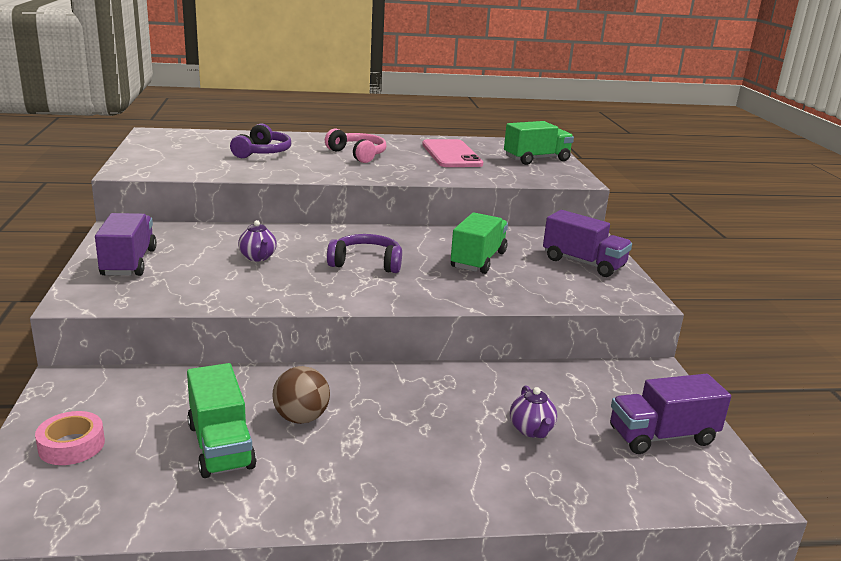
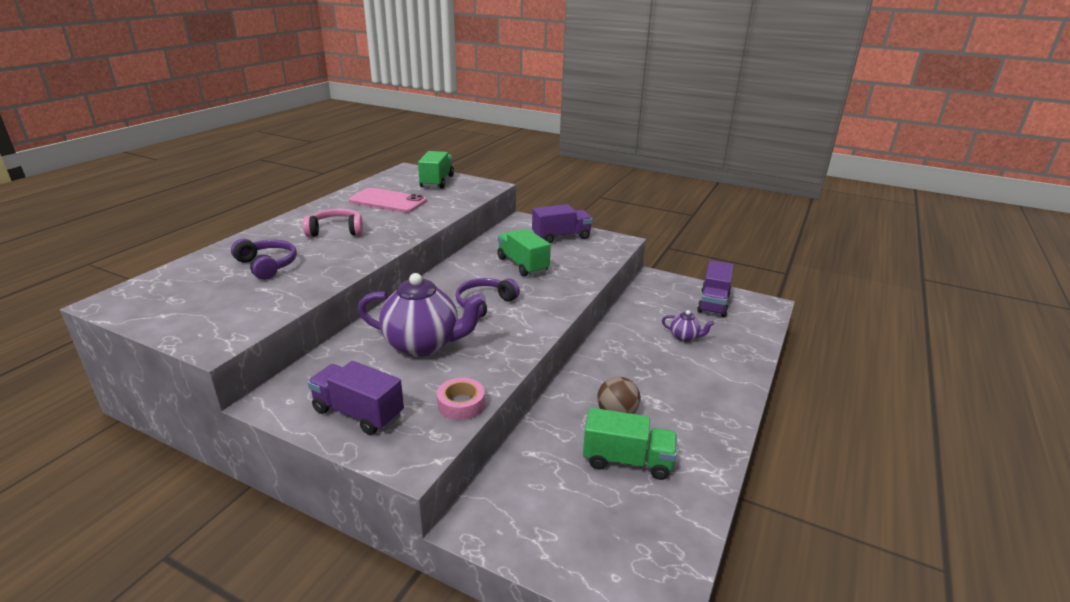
camera: 55 degrees left, 5 degrees up
pink tape [35,411,105,465] -> pink tape moved to [437,378,485,420]
purple teapot [238,220,277,261] -> purple teapot [358,273,486,357], size x2.21

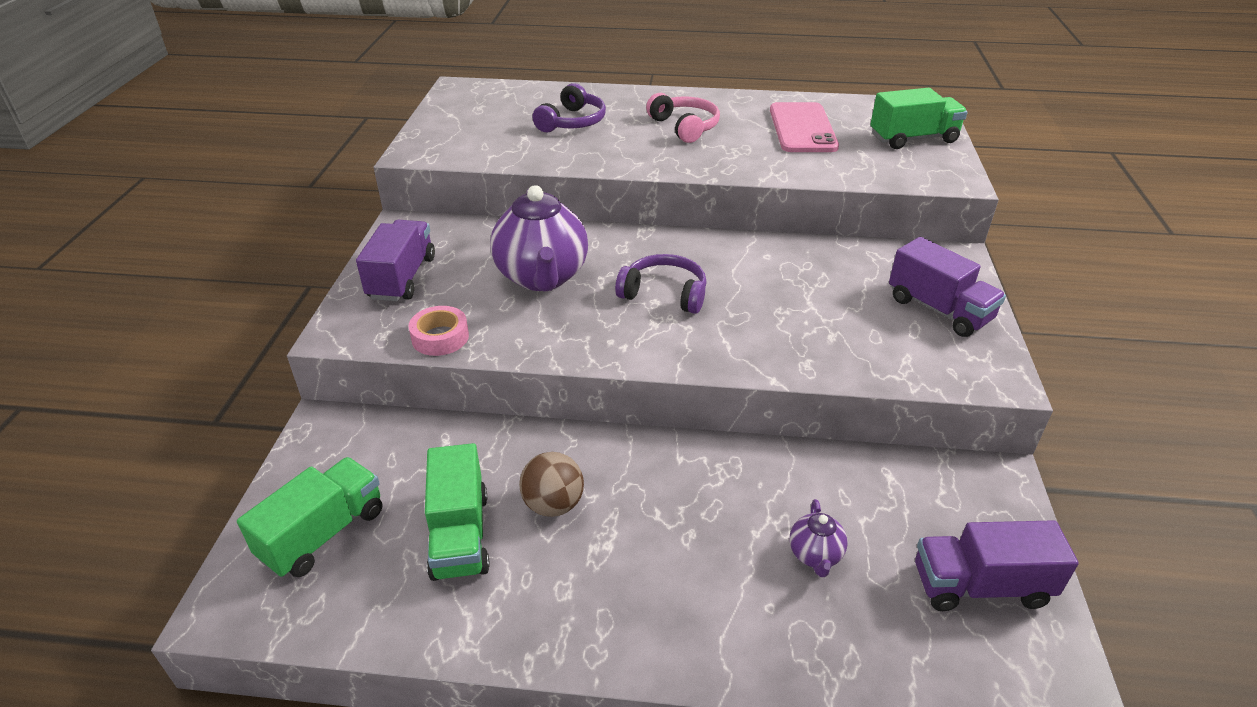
camera: 70 degrees right, 10 degrees up
green truck [497,229,551,276] -> green truck moved to [237,457,383,578]

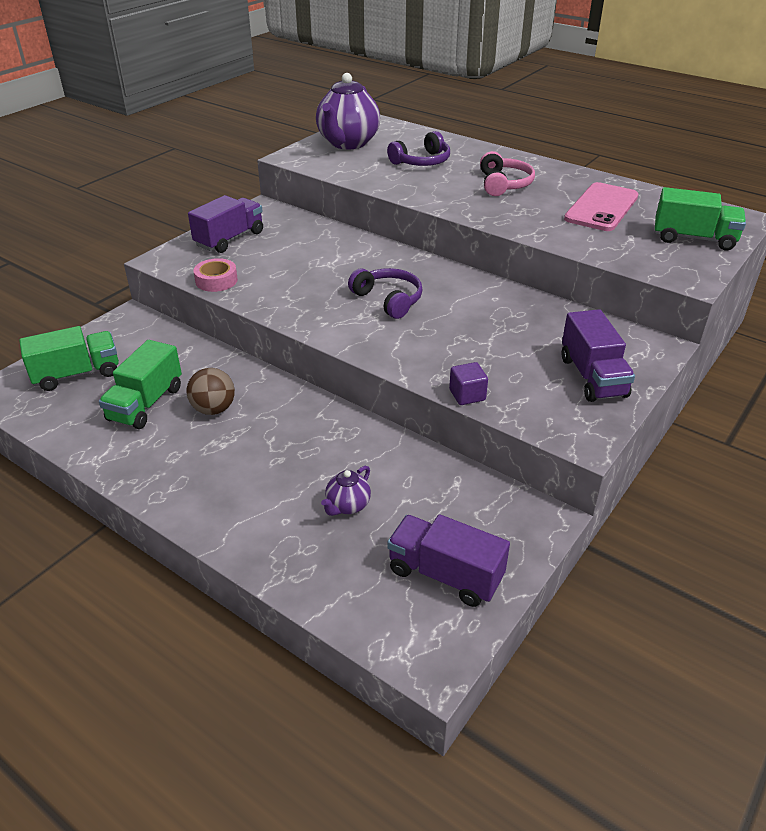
camera: 30 degrees right, 0 degrees up
purple teapot [490,185,588,291] -> purple teapot moved to [316,73,380,149]
none -> purple cube [449,362,488,405]

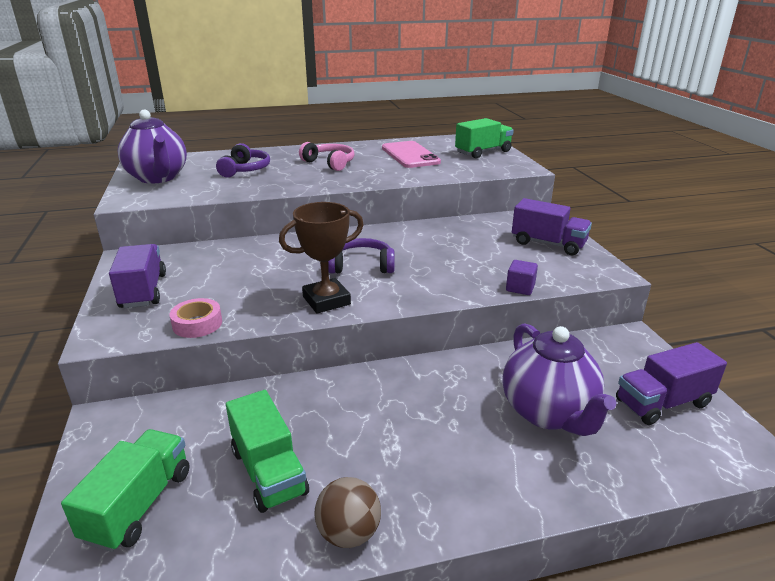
camera: 50 degrees left, 10 degrees down
brown ball [187,368,235,415] -> brown ball moved to [314,477,381,548]
purple teapot [321,466,371,516] -> purple teapot [503,323,616,436], size x2.21
none -> brown trophy [279,202,364,313]

